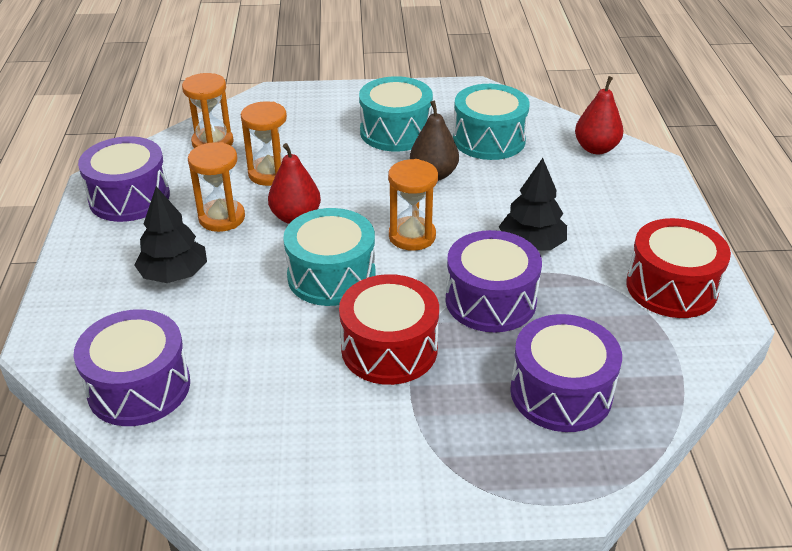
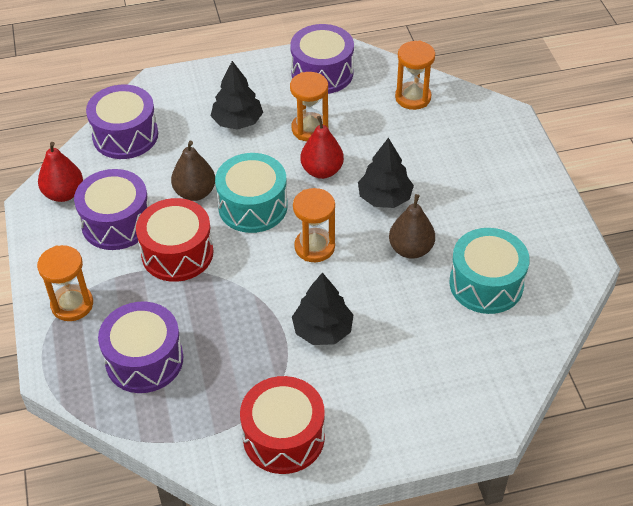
camera: 80 degrees right, 10 degrees up
orange hourglass [241,101,287,186] -> orange hourglass moved to [37,245,93,321]
turquoise drum [359,76,433,151] -> none
purple drum [446,230,542,332] -> purple drum moved to [74,169,149,250]
red pear [575,76,624,154] -> red pear moved to [38,142,83,202]
none -> brown pear [171,140,215,201]
none -> black tree [358,138,414,208]

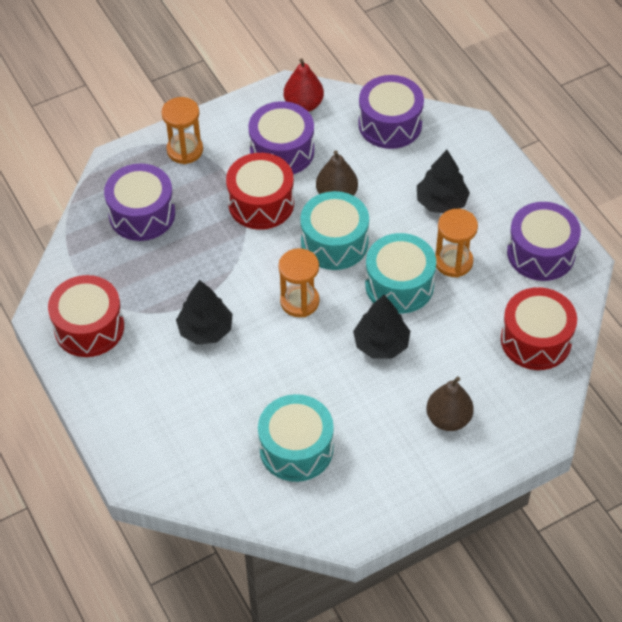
camera: 75 degrees right, 5 degrees up
red pear [300,116,344,179] -> turquoise drum [365,233,436,314]
brown pear [389,194,435,259] -> brown pear moved to [426,377,474,431]
orange hourglass [395,41,435,110] -> red drum [501,287,577,370]

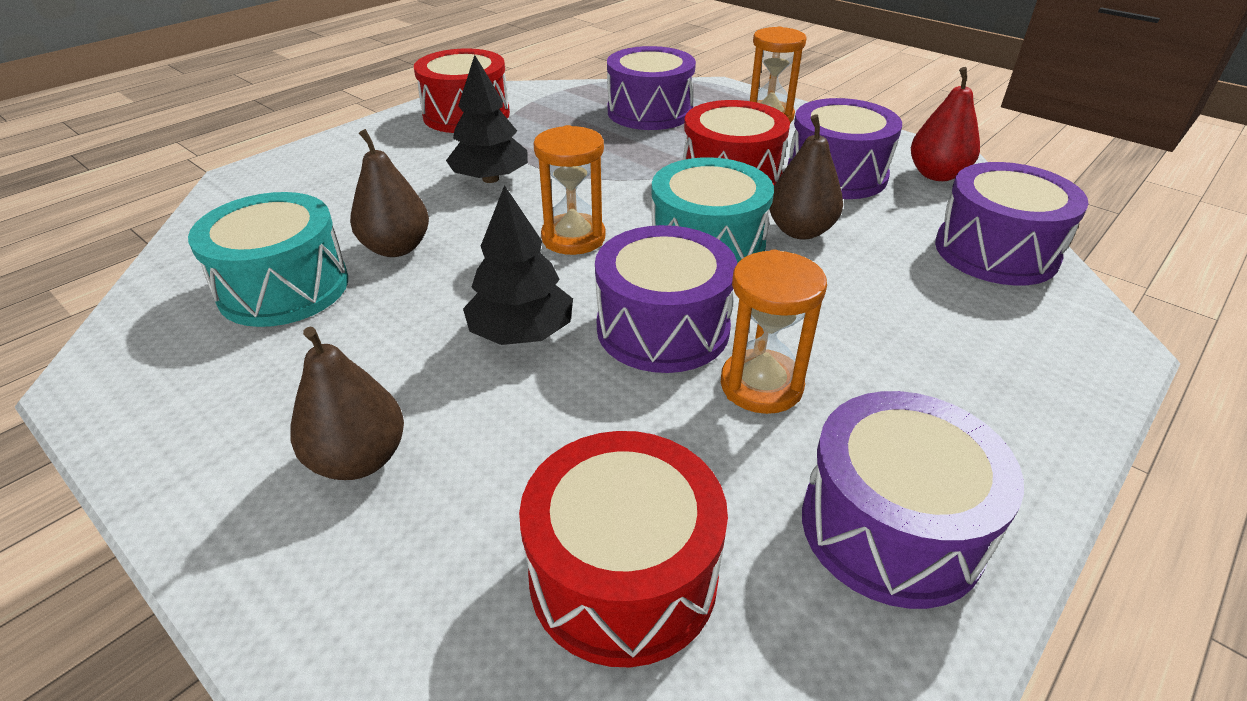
camera: 70 degrees right, 15 degrees down
turquoise drum [365,233,436,314] -> purple drum [595,225,737,373]
black tree [417,150,470,213] -> none
none -> brown pear [350,129,429,257]

